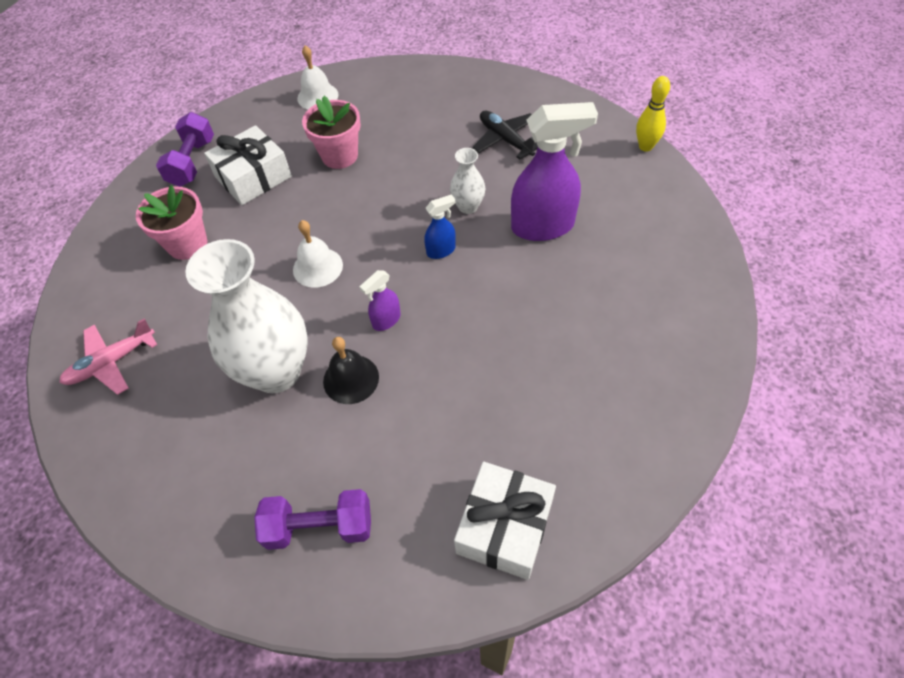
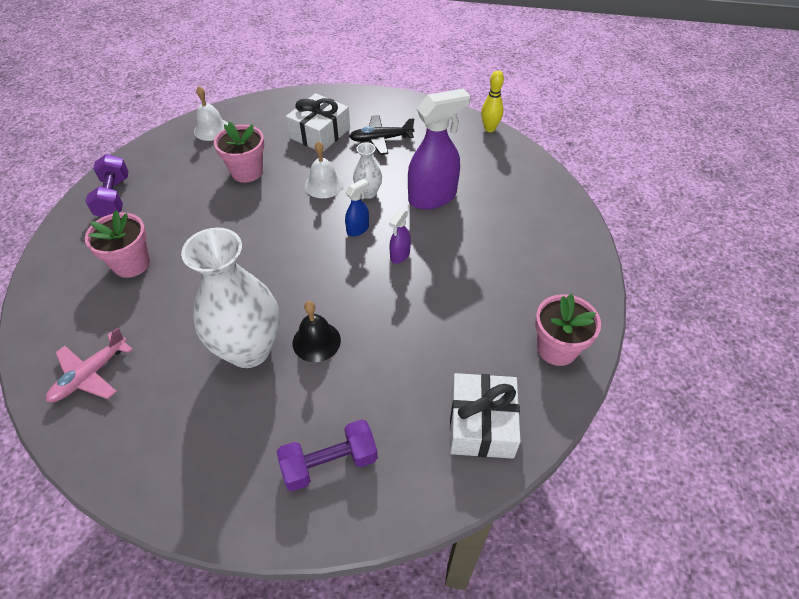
camera: 20 degrees left, 5 degrees down
white gift [204,125,292,205] -> white gift moved to [286,93,350,152]
white bell [293,220,343,288] -> white bell moved to [305,141,344,198]
purple spray bottle [359,270,401,331] -> purple spray bottle moved to [389,209,411,264]
black plane [472,111,538,160] -> black plane turned 45 degrees counterclockwise [349,115,415,155]
none -> pink flower pot [535,294,601,366]

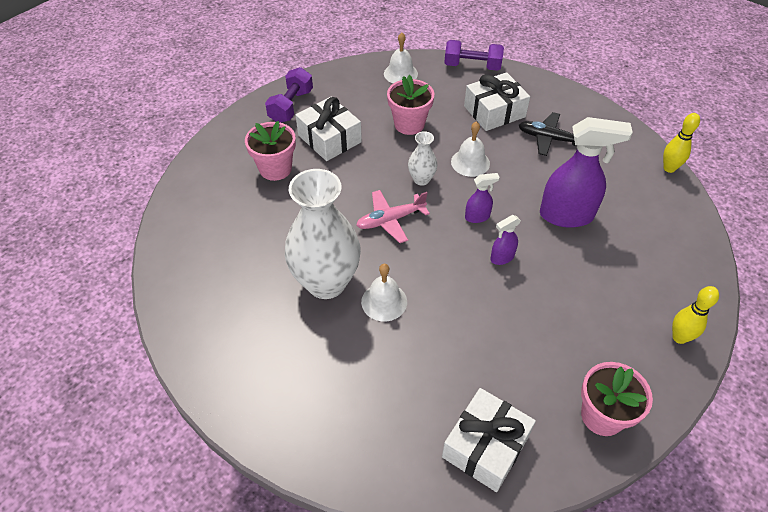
camera: 30 degrees right, 0 degrees up
pink plane [46,327,133,402] -> pink plane moved to [356,190,430,243]
purple dumbbell [277,419,378,491] -> purple dumbbell moved to [444,40,504,71]
black bell [292,301,341,362] -> white bell [361,264,407,322]
blue spray bottle [345,179,369,237] -> purple spray bottle [465,173,500,223]
white vase [353,143,382,199] -> white vase moved to [408,131,437,186]
none -> white gift [295,97,362,161]
none -> yellow bowling pin [672,286,719,344]

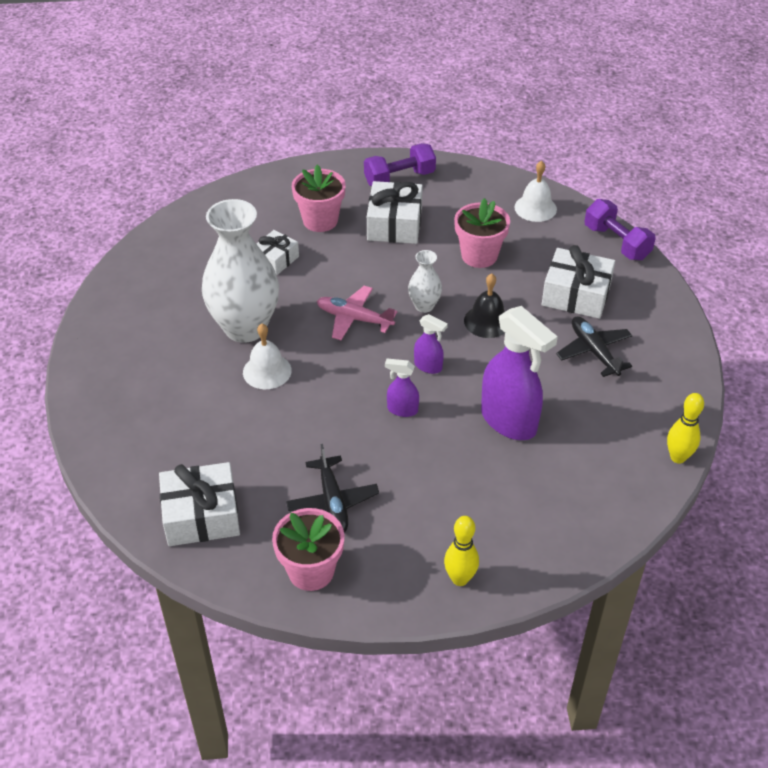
camera: 45 degrees right, 5 degrees down
white bell [451,121,490,177] -> black bell [464,273,505,338]
none -> white gift [257,230,299,275]
none -> black plane [286,444,379,532]

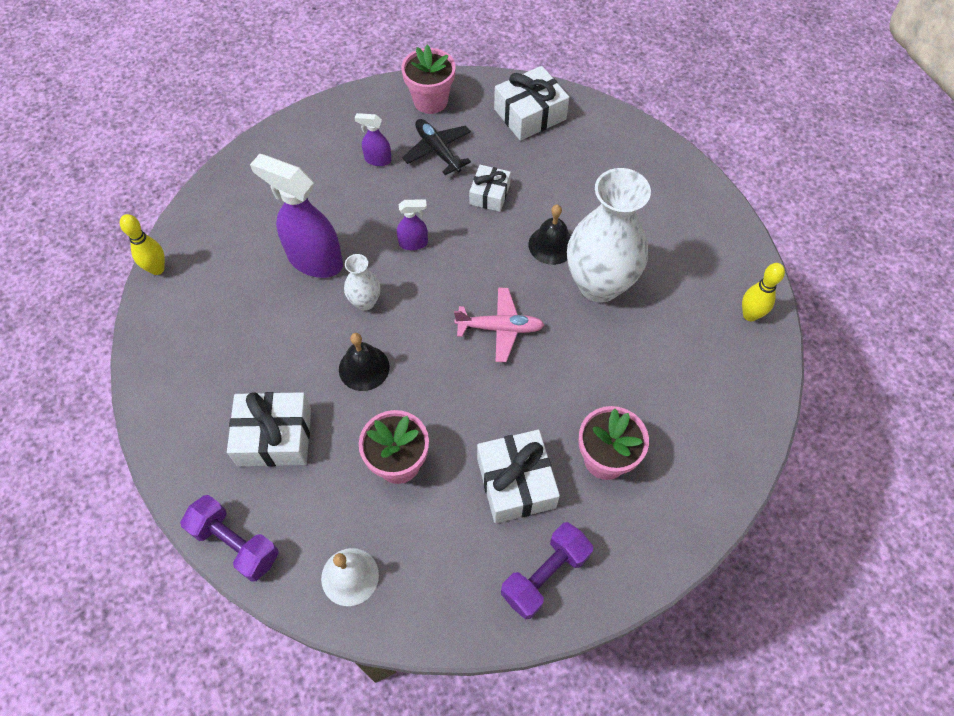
camera: 160 degrees right, 15 degrees up
white bell [243,324,292,389] -> black bell [529,204,571,265]
white gift [257,230,299,275] -> white gift moved to [469,165,511,212]
white vase [408,250,442,313] -> white vase moved to [344,254,380,311]
purple spray bottle [414,314,448,374] -> purple spray bottle moved to [355,113,392,166]
yellow bowling pin [444,516,479,586] -> yellow bowling pin moved to [742,263,785,321]
black plane [556,316,633,377] -> none

